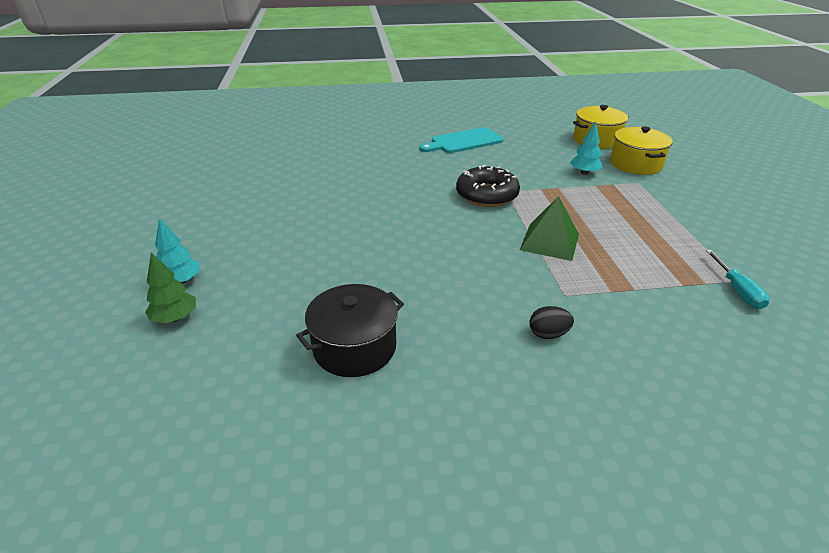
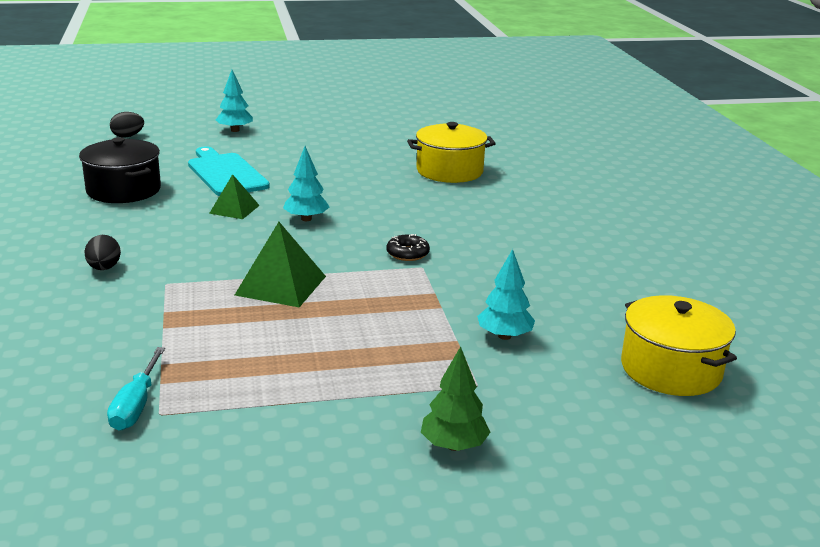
camera: 85 degrees right, 10 degrees down
green tree [145,253,196,323] -> green tree moved to [421,346,491,451]
turquoise cutting board [420,127,503,153] -> turquoise cutting board moved to [188,146,270,196]
black donut [456,165,520,207] -> black donut [386,234,430,261], size x0.47
yellow pot [610,127,673,175] -> yellow pot moved to [407,122,496,183]
turquoise screwdriver [706,250,770,309] -> turquoise screwdriver turned 75 degrees counterclockwise [107,347,165,431]
none -> black egg [110,112,144,138]
none -> green pyramid [209,174,260,219]
none -> turquoise tree [283,146,329,221]

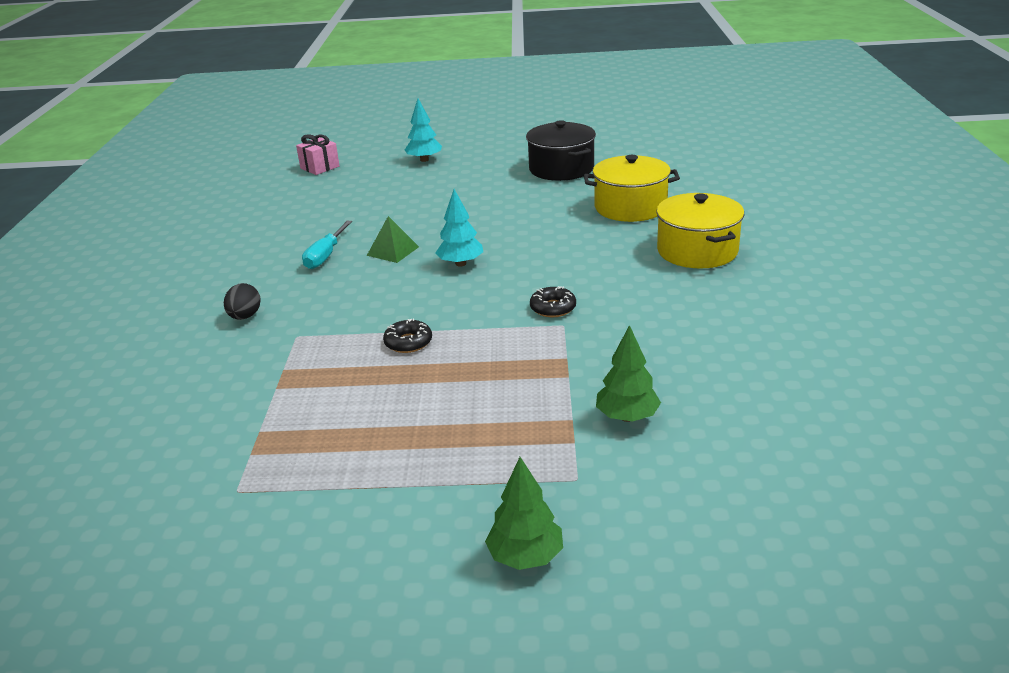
camera: 15 degrees right, 5 degrees up
black pot [79,137,161,203] -> black pot moved to [526,120,596,181]
turquoise screwdriver [107,347,165,431] -> turquoise screwdriver moved to [302,221,352,269]
black egg [110,112,144,138] -> pink gift [296,134,340,175]
turquoise cutting board [188,146,270,196] -> none
green pyramid [235,222,326,307] -> black donut [383,318,432,353]
turquoise tree [477,249,535,340] -> green tree [596,325,661,422]
yellow pot [621,295,737,396] -> yellow pot moved to [656,193,744,268]

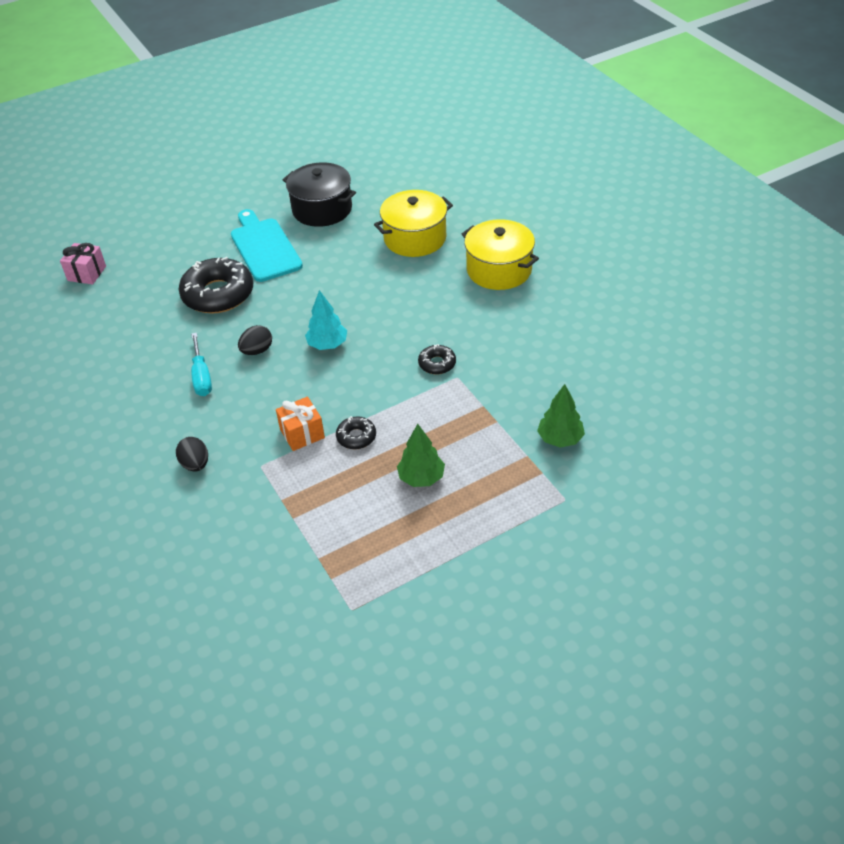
camera: 30 degrees left, 15 degrees up
green pyramid [367,216,419,263] -> black egg [238,325,272,355]
turquoise tree [405,99,442,162] -> none
green tree [485,457,563,570] -> green tree moved to [397,424,445,487]
none -> black donut [179,257,253,313]
none -> turquoise cutting board [231,209,303,282]
none -> orange gift [276,397,325,451]

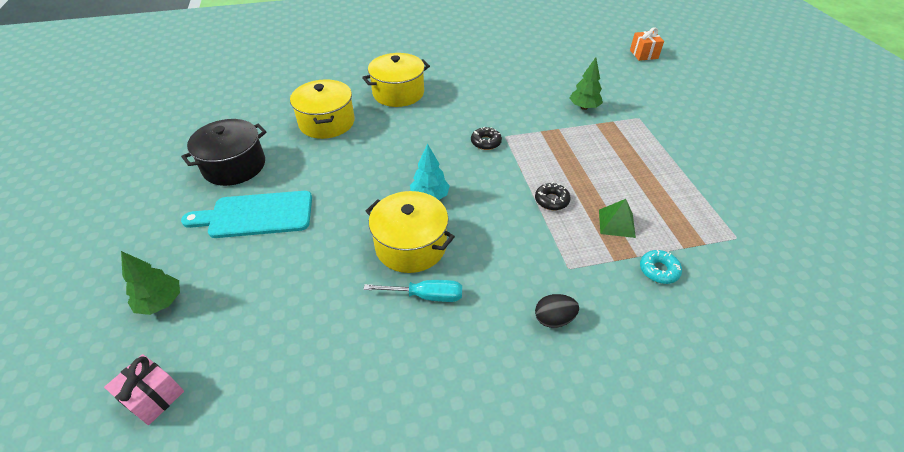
camera: 75 degrees left, 0 degrees up
black donut [179,257,253,313] -> none
black egg [238,325,272,355] -> yellow pot [366,191,455,273]
orange gift [276,397,325,451] -> orange gift moved to [630,28,664,61]
green tree [397,424,445,487] -> green tree moved to [121,251,180,315]
none -> green pyramid [599,199,636,238]
none -> turquoise donut [640,250,682,284]

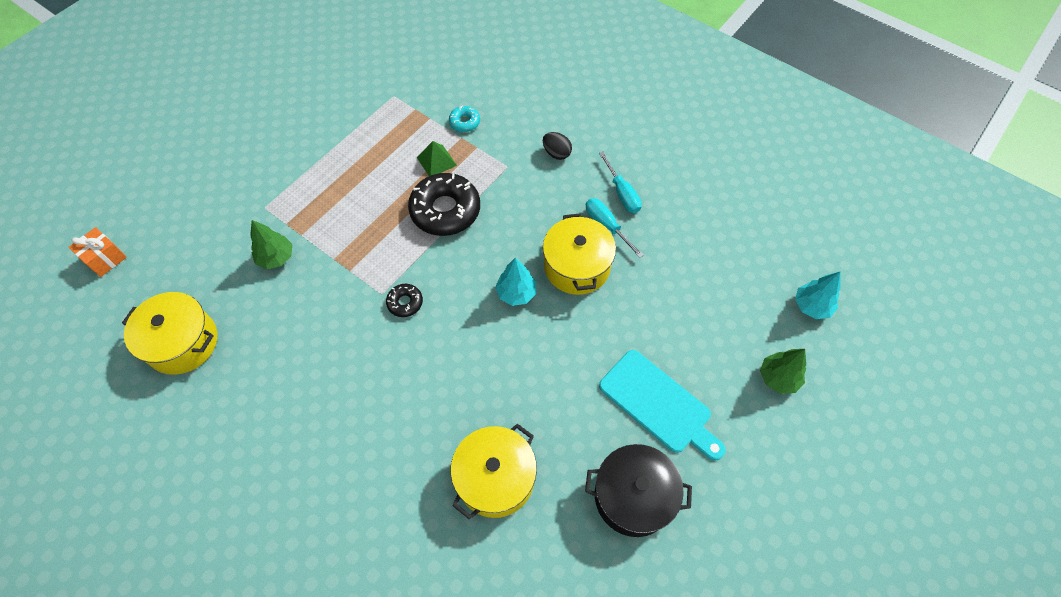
camera: 130 degrees left, 15 degrees up
pink gift [104,354,184,425] -> turquoise tree [795,272,841,319]
yellow pot [362,53,430,107] -> yellow pot moved to [122,292,217,375]
black donut [535,182,571,210] -> black donut [408,173,480,236], size x2.11
none -> turquoise screwdriver [599,152,642,213]

